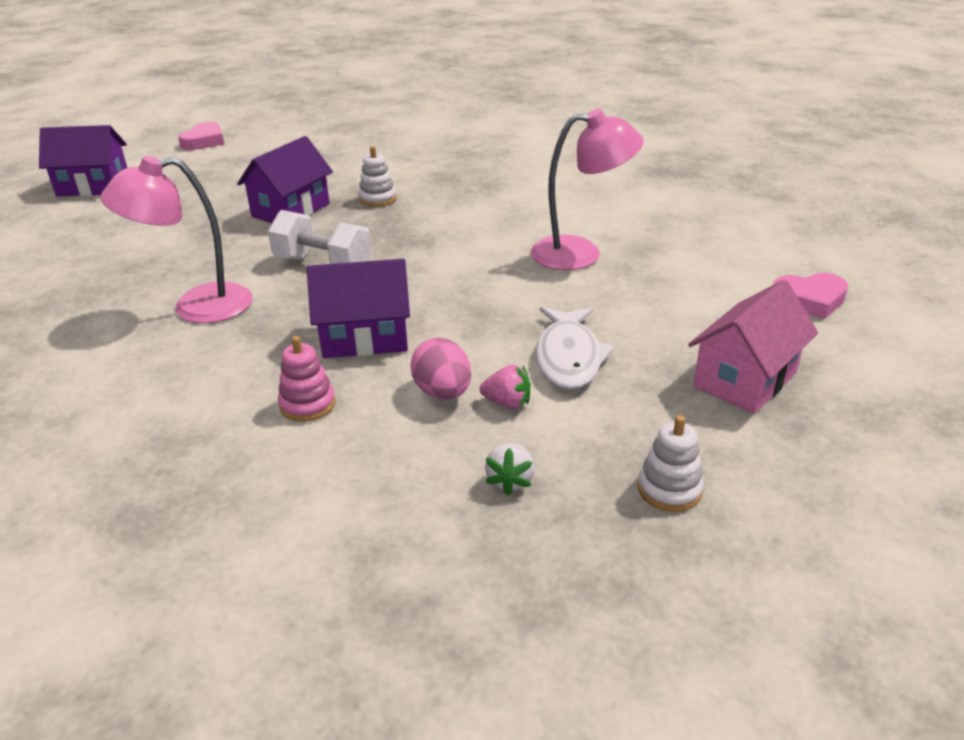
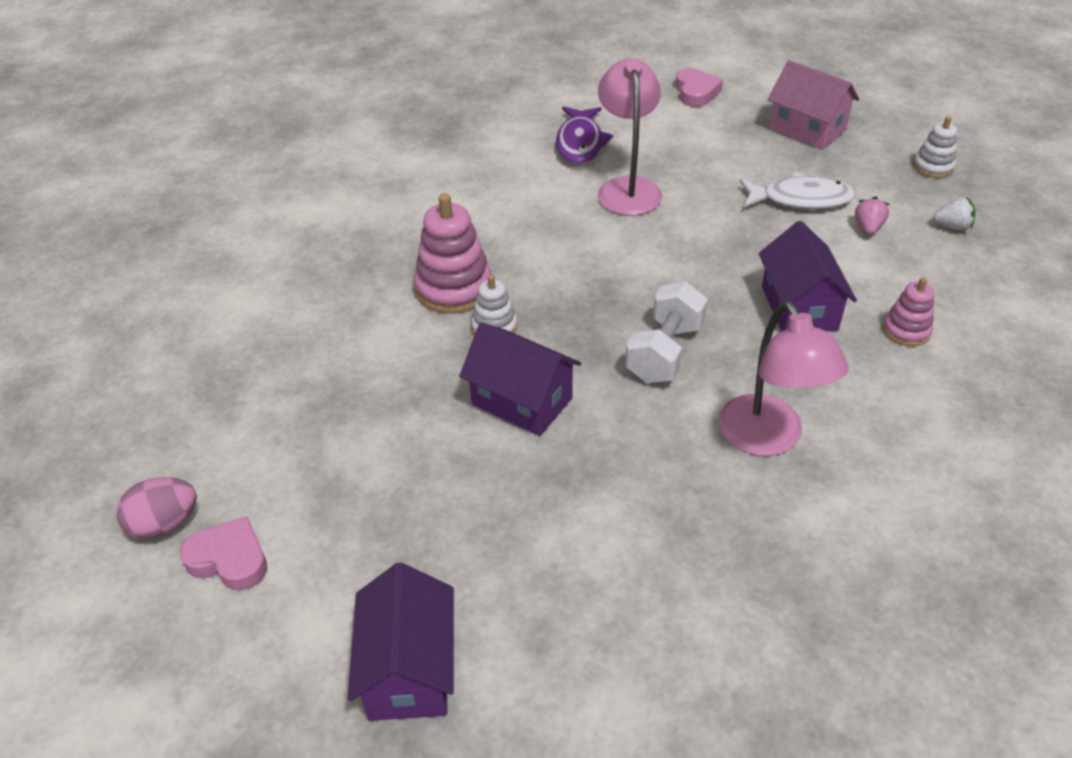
camera: 90 degrees left, 10 degrees up
pink egg [410,338,471,400] -> pink egg moved to [116,477,197,539]
none -> pink stacking toy [414,193,492,314]
none -> purple fish [556,106,613,164]

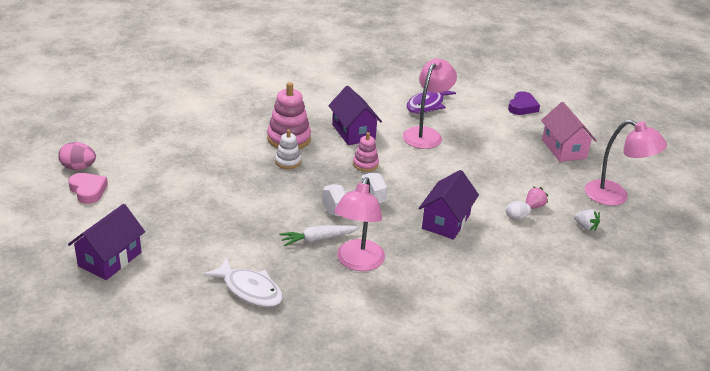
camera: 30 degrees right, 10 degrees down
purple house [459,322,581,436] -> purple house moved to [328,86,382,145]
pink heart [675,68,723,107] -> purple heart [508,91,540,115]
white fish [740,172,855,209] -> white fish moved to [203,257,283,307]
pink stacking toy [883,277,934,346] -> pink stacking toy moved to [353,132,379,172]
white stacking toy [913,116,957,178] -> pink lamp [585,120,667,206]
none -> white carrot [279,225,359,246]
none -> white egg [506,201,531,220]

